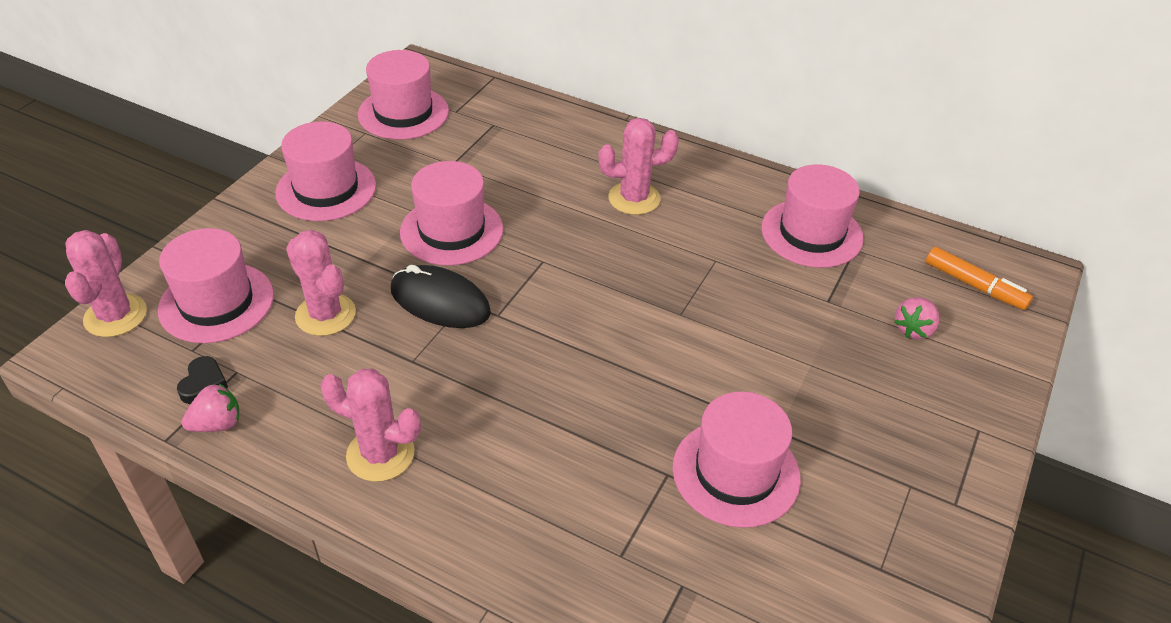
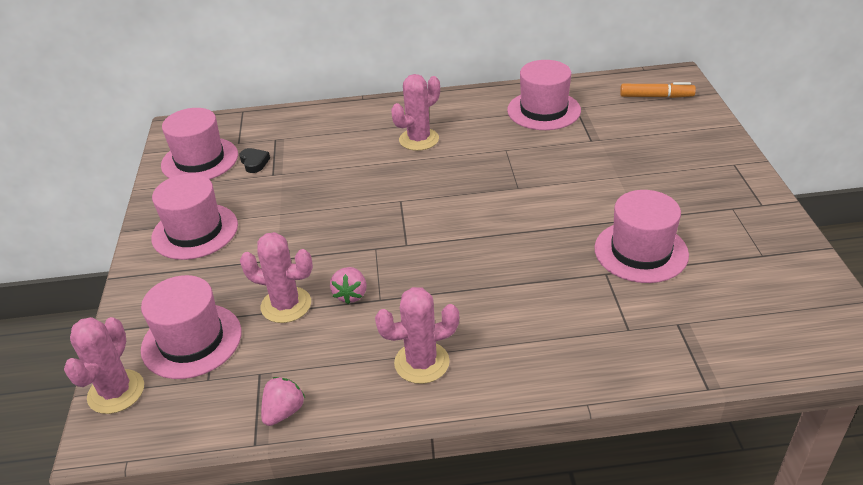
camera: 30 degrees left, 5 degrees down
pink cactus [65,230,147,337] -> pink cactus turned 45 degrees clockwise [64,317,144,414]
black heart [177,356,228,404] -> black heart moved to [239,148,270,173]
black mouse [391,265,491,328] -> none
pink hat [400,161,503,265] -> none
pink strawberry [894,297,940,339] -> pink strawberry moved to [330,267,367,304]

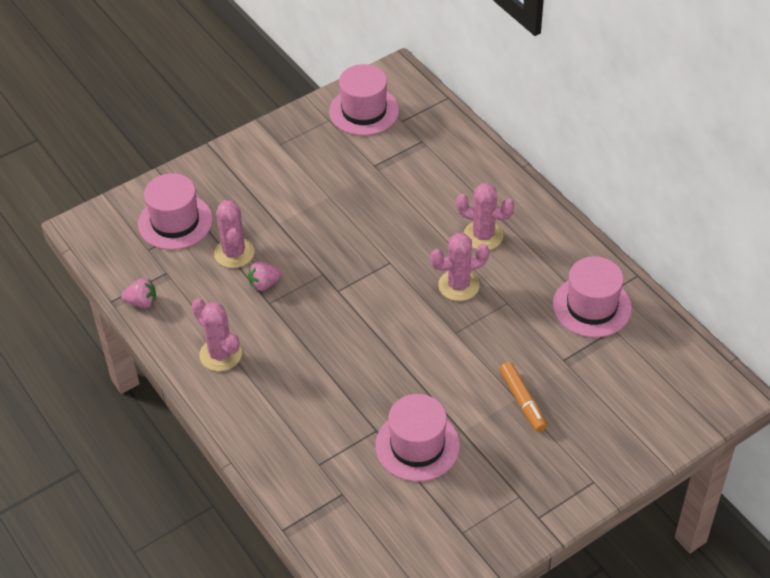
camera: 60 degrees right, 10 degrees up
pink cactus [64,317,144,414] -> pink cactus moved to [430,233,489,301]
pink hat [151,174,238,260] -> none
black heart [239,148,270,173] -> none
orange marker [620,82,696,98] -> orange marker moved to [499,362,547,432]

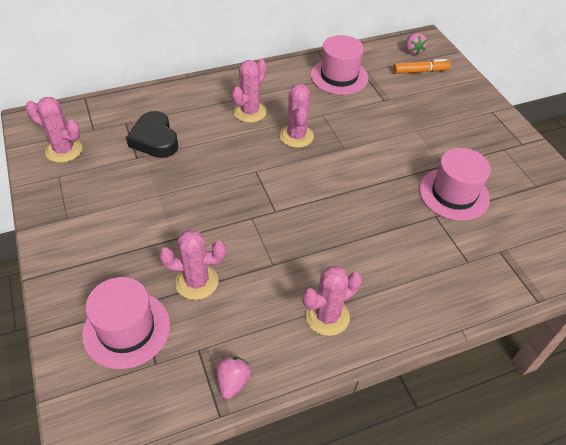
camera: 80 degrees left, 0 degrees up
pink strawberry [248,261,282,291] -> pink strawberry moved to [406,33,427,55]
pink hat [329,64,399,136] -> pink cactus [26,97,82,163]
orange marker [499,362,547,432] -> orange marker moved to [393,59,450,74]
none -> black heart [126,111,178,158]

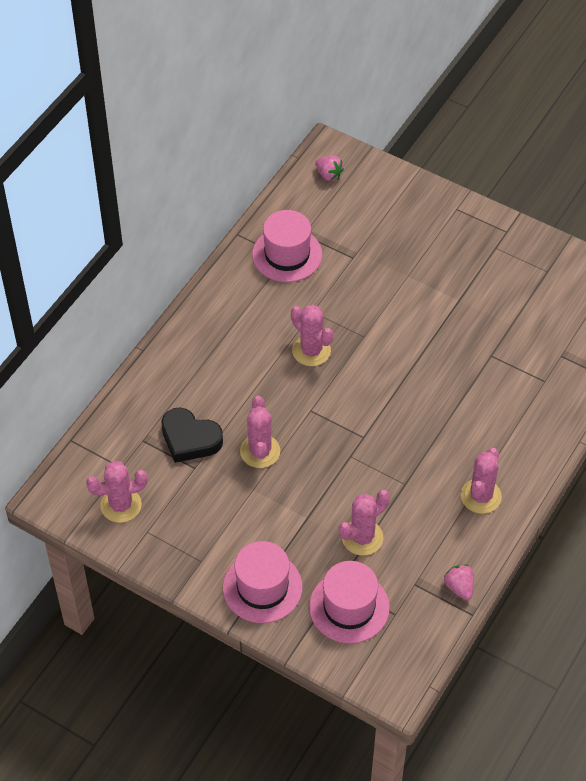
camera: 35 degrees left, 5 degrees up
pink cactus [232,59,267,123] -> pink cactus moved to [240,396,280,468]
orange marker [393,59,450,74] -> none
pink hat [419,148,491,221] -> pink hat moved to [223,541,303,623]

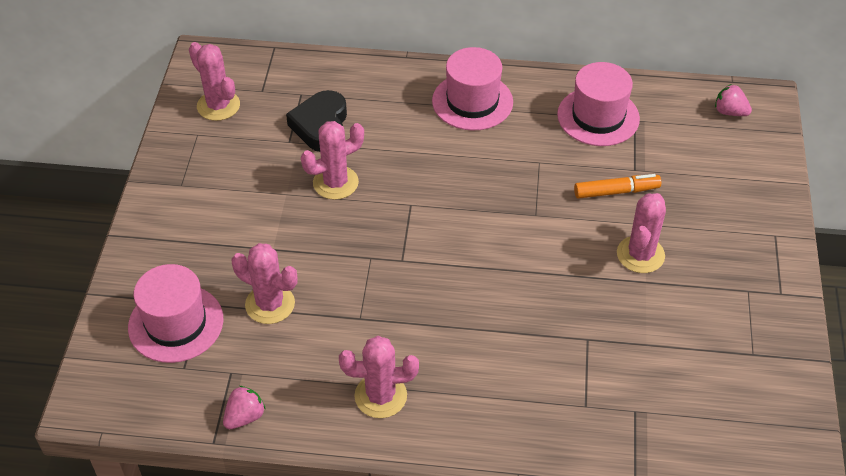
camera: 65 degrees right, 5 degrees down
pink hat [223,541,303,623] -> pink hat moved to [432,47,513,131]
pink cactus [291,304,334,366] -> pink cactus moved to [617,193,666,273]
pink strawberry [315,155,344,181] -> pink strawberry turned 105 degrees clockwise [715,84,752,116]
none -> orange marker [574,174,661,199]

